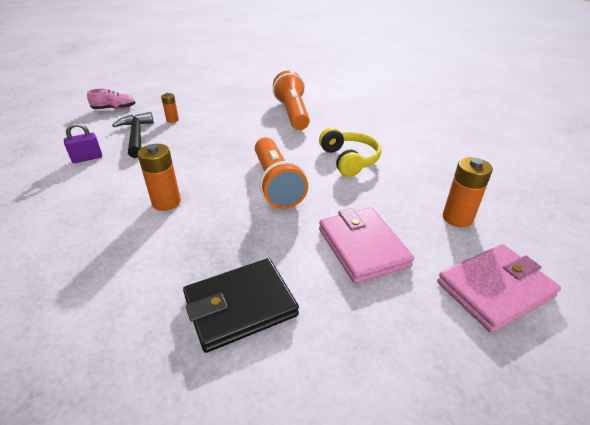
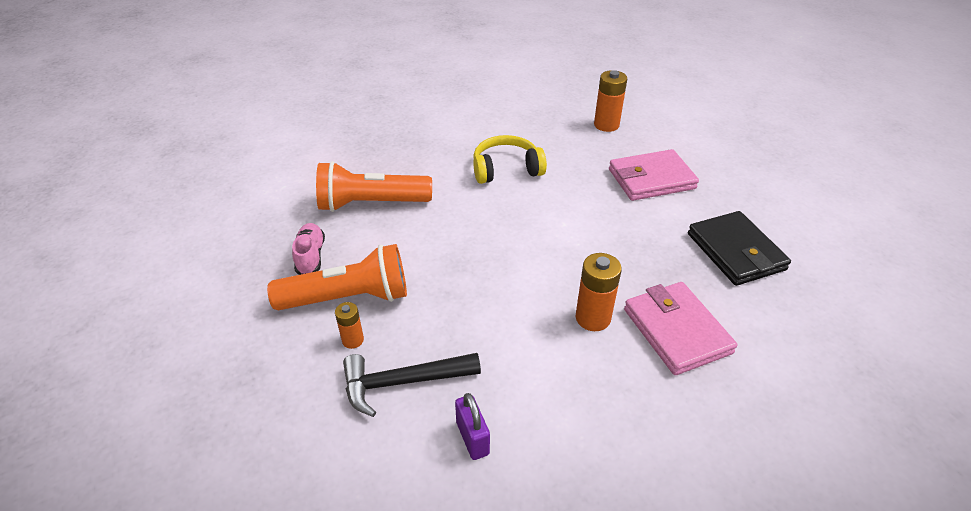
camera: 85 degrees left, 5 degrees up
pink shoe [87,88,135,109] -> pink shoe moved to [292,223,325,275]
orange flashlight [255,137,308,209] -> orange flashlight moved to [267,244,407,310]
pink wallet [437,244,561,333] -> pink wallet moved to [624,282,737,375]

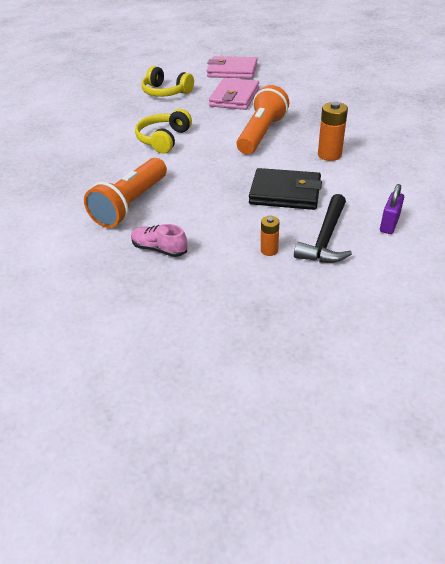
camera: 55 degrees left, 0 degrees up
orange flashlight [267,244,407,310] -> orange flashlight moved to [237,85,289,155]
purple padlock [455,393,490,460] -> purple padlock turned 75 degrees counterclockwise [380,184,404,234]
orange battery [594,70,627,132] -> yellow headphones [141,66,194,97]
pink wallet [624,282,737,375] -> pink wallet moved to [207,56,258,79]
black wallet [688,211,791,286] -> black wallet moved to [249,168,322,210]

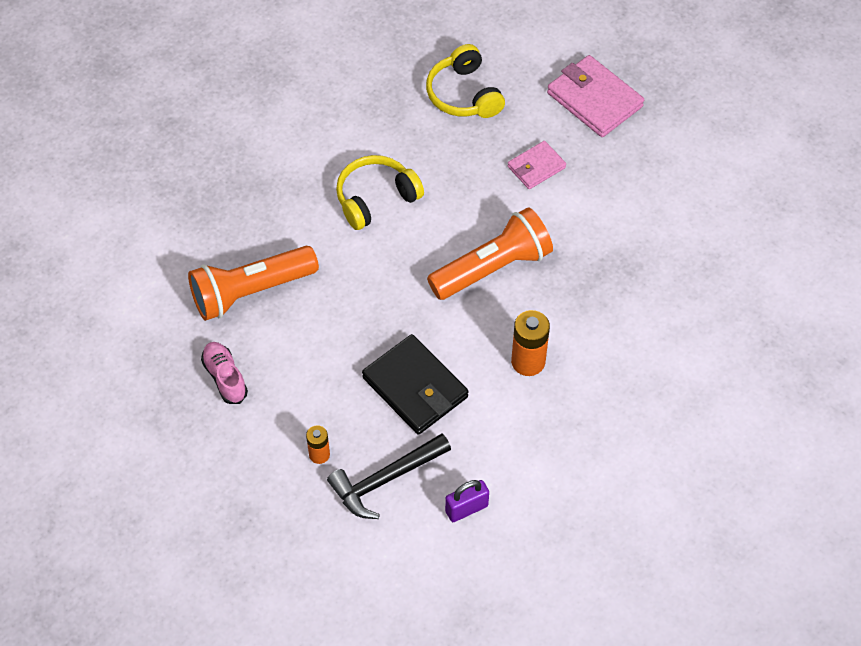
camera: 35 degrees right, 15 degrees up
pink wallet [209,78,259,110] -> pink wallet [508,141,566,189], size x0.59

